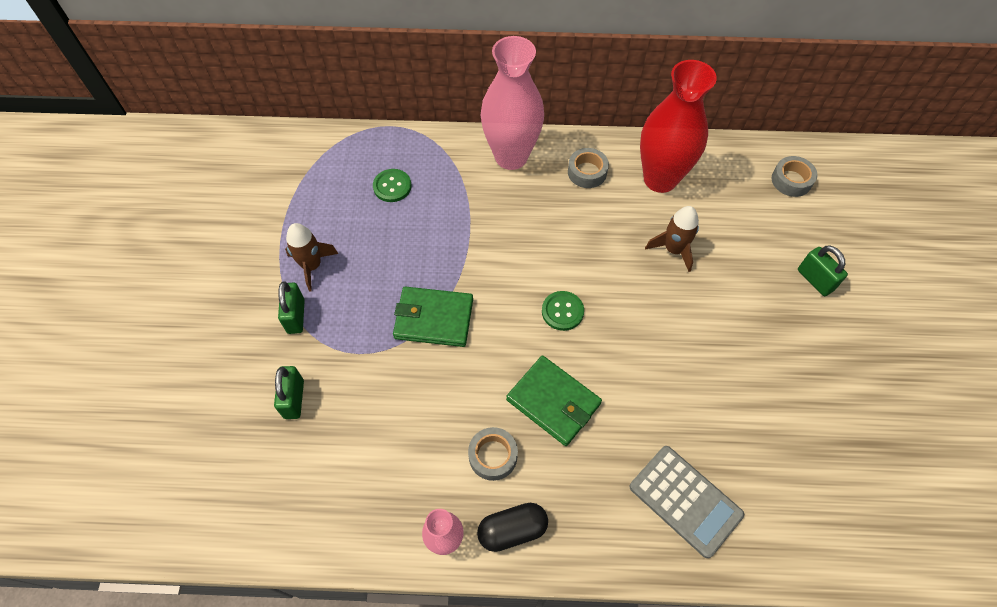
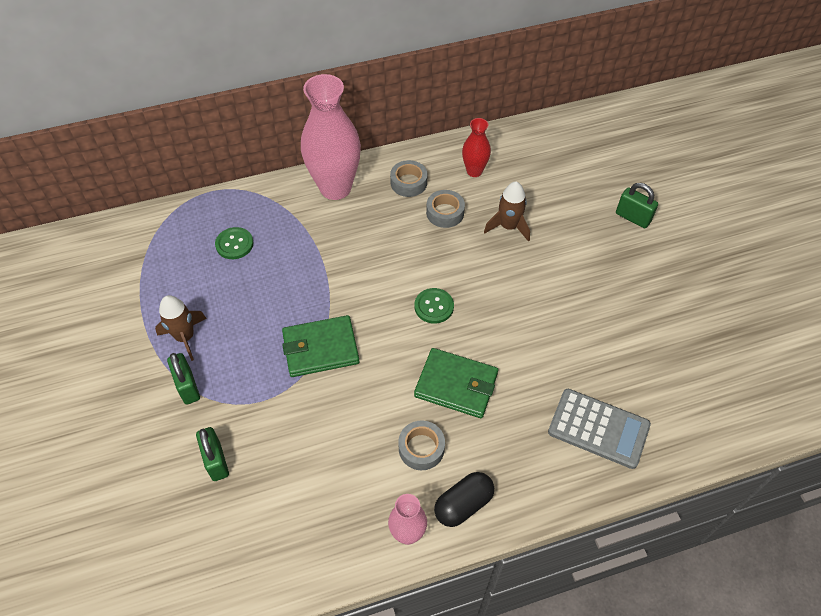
camera: 20 degrees left, 5 degrees down
red vase [640,60,717,193] -> red vase [462,118,491,177], size x0.50
grey tape [772,156,817,197] -> grey tape moved to [426,190,465,228]

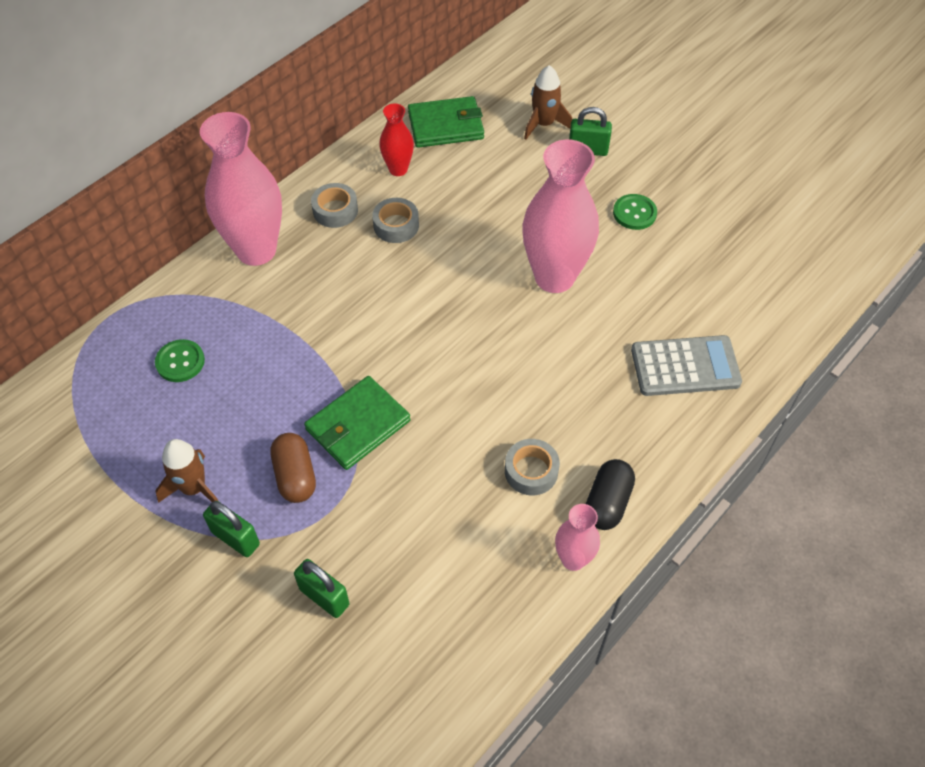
camera: 30 degrees left, 0 degrees up
green wallet [414,348,498,418] -> green wallet moved to [408,96,484,148]
green button [415,288,454,323] -> green button moved to [613,194,657,230]
brown rocket [484,181,530,242] -> brown rocket moved to [524,65,572,140]
none -> brown capsule [270,433,316,503]
none -> pink vase [522,139,599,293]

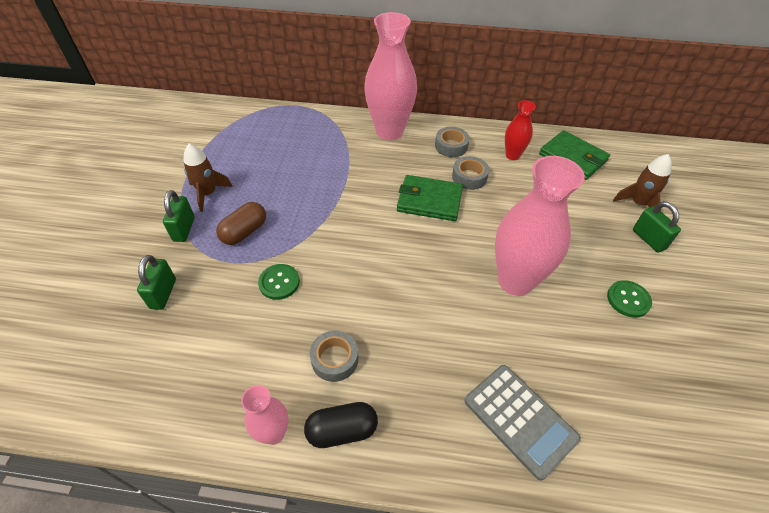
camera: 55 degrees right, 5 degrees down
green button [155,339,205,382] -> green button moved to [258,264,300,300]
green wallet [304,376,411,470] -> green wallet moved to [397,175,463,221]

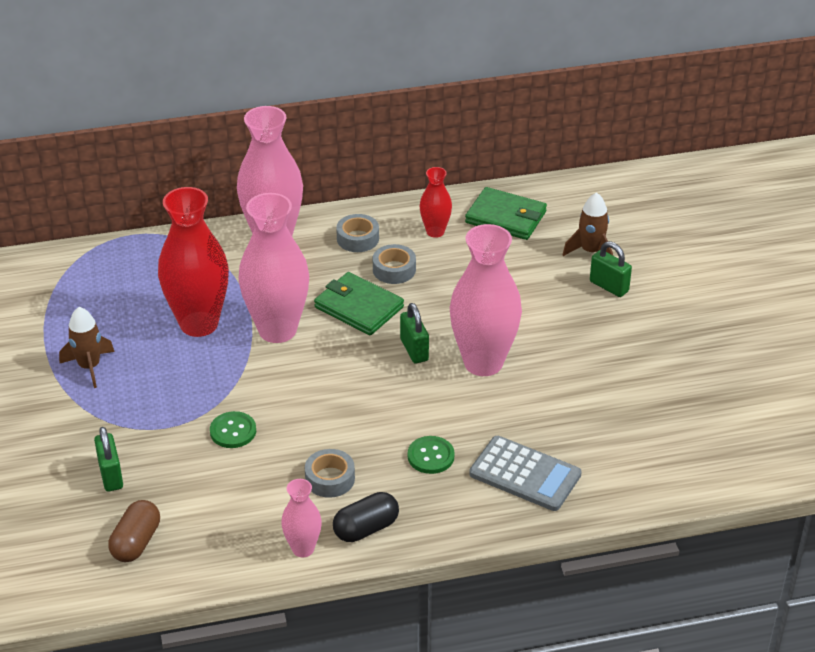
camera: 20 degrees left, 10 degrees down
green padlock [163,190,194,242] -> green padlock moved to [400,303,429,364]
brown capsule [216,202,266,245] -> brown capsule moved to [108,500,160,562]
green wallet [397,175,463,221] -> green wallet turned 45 degrees clockwise [314,272,404,335]
green button [607,280,652,318] -> green button moved to [408,436,455,474]
none -> red vase [158,187,229,337]
none -> pink vase [239,193,309,343]

